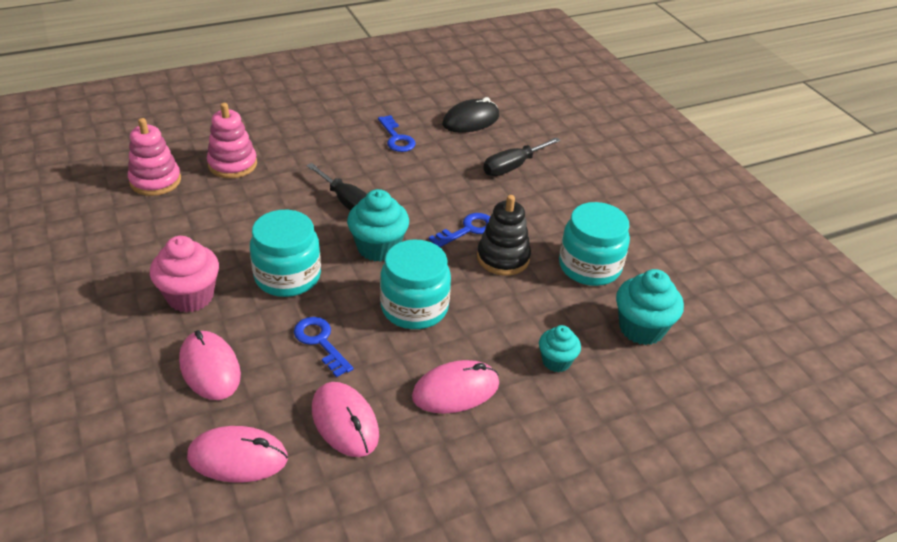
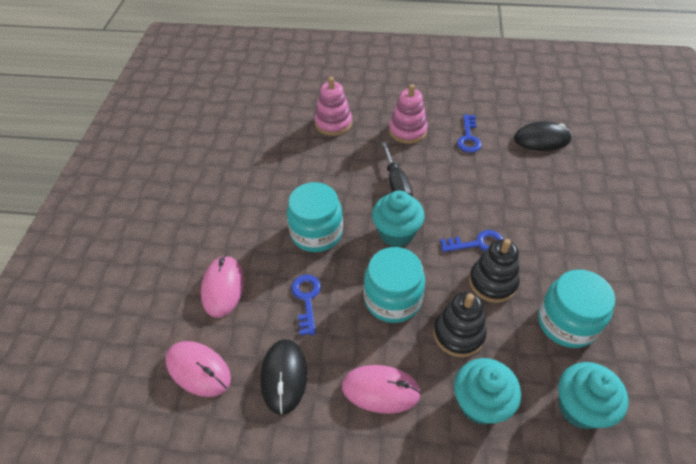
camera: 35 degrees right, 10 degrees up
pink stacking toy [128,118,181,196] -> pink stacking toy moved to [389,84,428,144]
pink cupcake [150,236,219,313] -> none
pink mouse [312,382,379,457] -> black mouse [260,339,307,415]
black screwdriver [483,137,561,176] -> none
turquoise cupcake [539,325,581,372] -> turquoise cupcake [454,358,521,425], size x1.64
none -> black stacking toy [434,292,487,357]

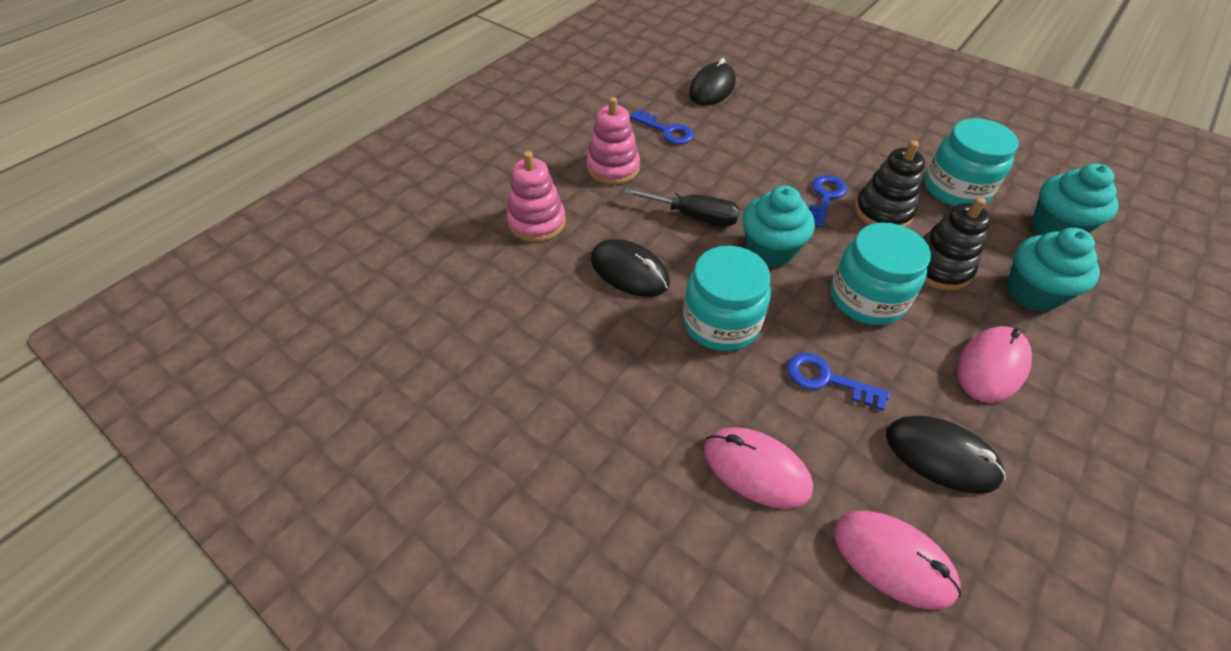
camera: 60 degrees left, 0 degrees up
pink mouse [165,341,231,397] -> pink mouse turned 60 degrees clockwise [834,511,961,610]
none -> black mouse [591,239,670,297]

